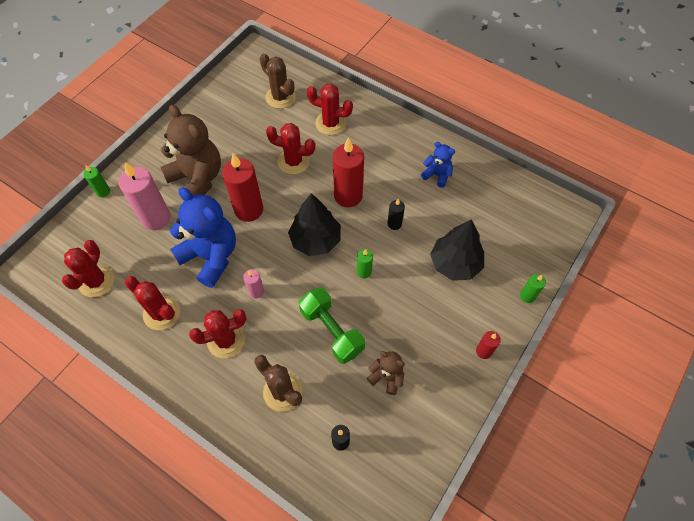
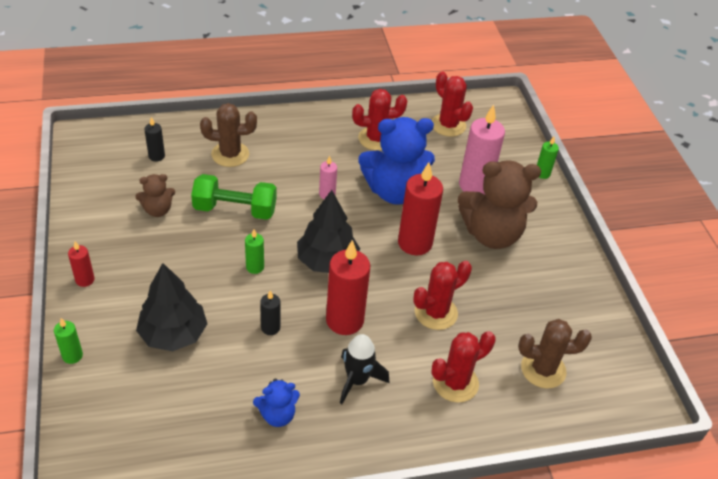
camera: 130 degrees right, 15 degrees down
red cactus [189,309,246,358] -> none
none -> black rocket [340,334,389,404]

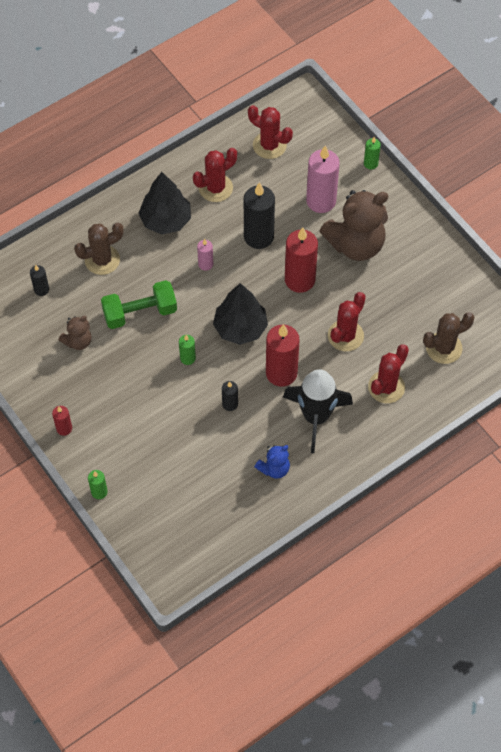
camera: 20 degrees left, 15 degrees up
black tree [136,263,207,351] -> black tree moved to [138,172,191,234]
black rocket [340,334,389,404] -> black rocket [283,369,353,453], size x1.56
blue teddy bear [358,117,435,205] -> black candle [244,182,275,249]

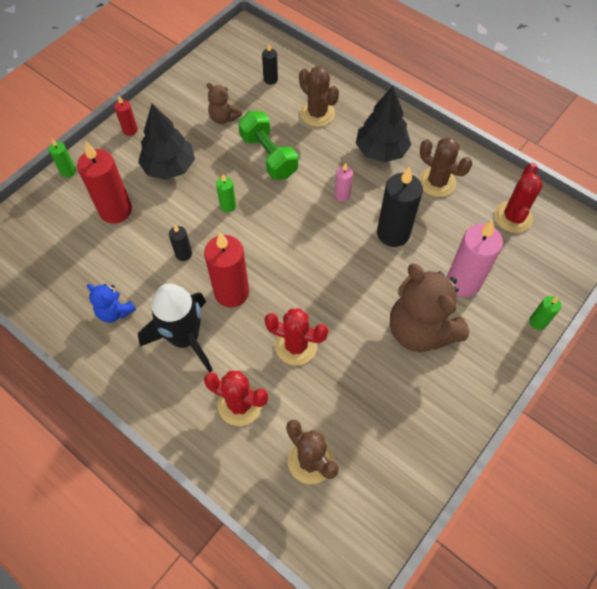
camera: 75 degrees right, 0 degrees up
red cactus [193,148,237,202] -> brown cactus [419,137,472,197]
black tree [213,283,268,345] -> black tree moved to [138,104,195,180]
red candle [285,227,318,293] -> red candle moved to [77,141,132,224]

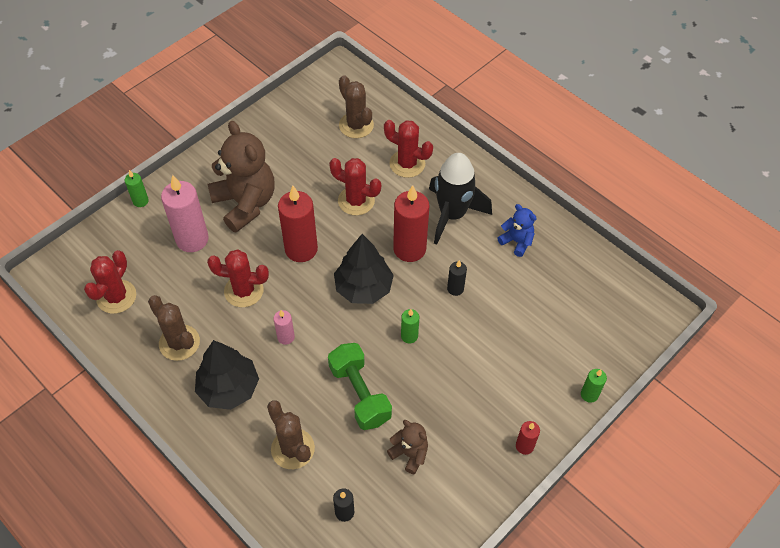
camera: 175 degrees left, 5 degrees down
red candle [77,141,132,224] -> red candle moved to [278,186,318,262]
black tree [138,104,195,180] -> black tree moved to [334,234,394,304]
black candle [377,166,423,247] -> red cactus [207,250,269,307]

